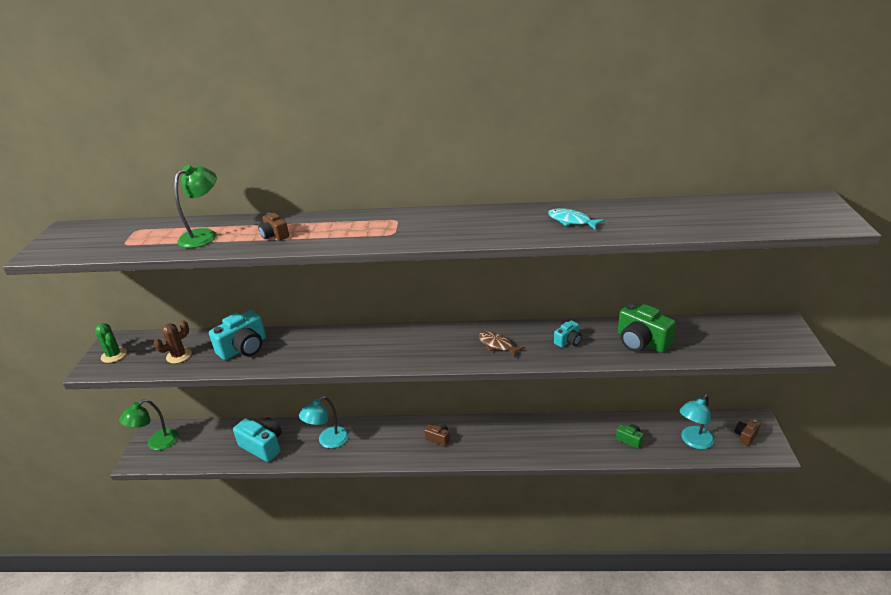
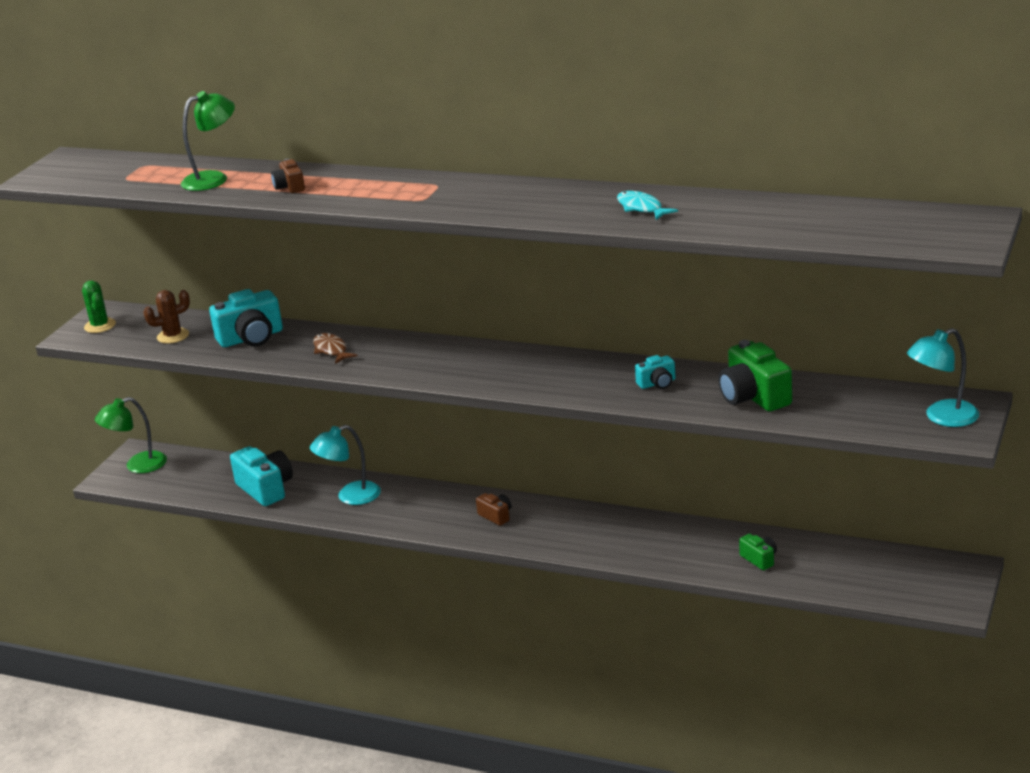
camera: 20 degrees right, 5 degrees down
brown fish [478,332,525,357] -> brown fish moved to [313,333,358,364]
turquoise lamp [680,394,715,449] -> turquoise lamp moved to [907,328,979,427]
brown camera [735,419,761,446] -> none

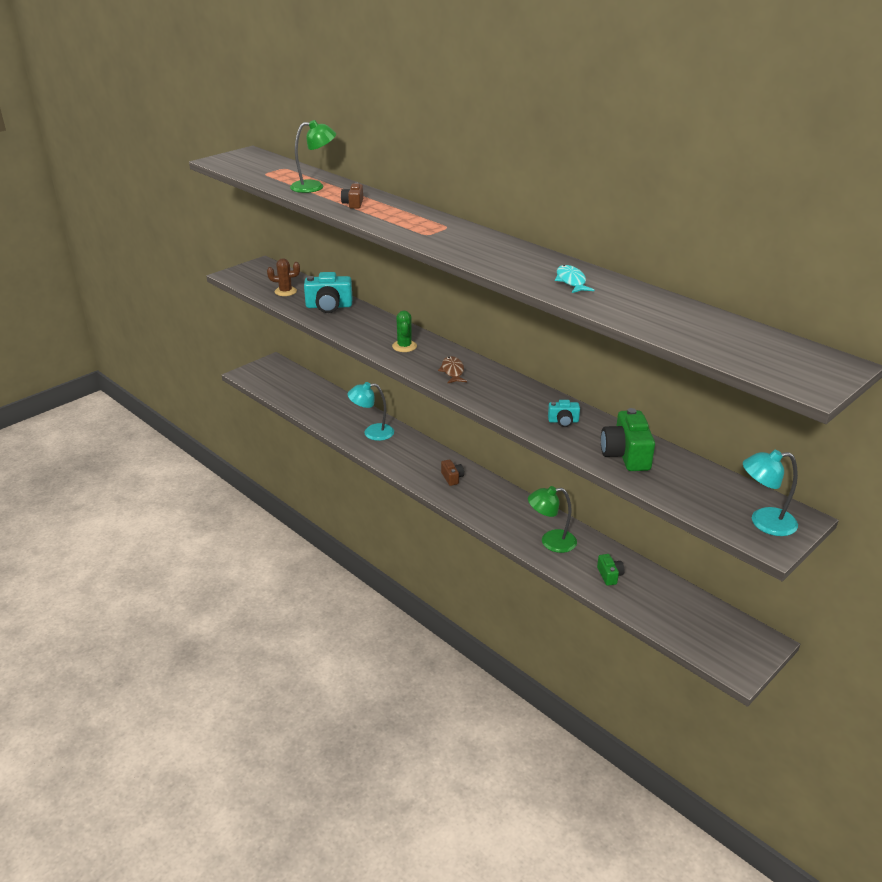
camera: 20 degrees right, 5 degrees up
green cactus [82,280,116,333] -> green cactus moved to [392,310,417,352]
green lamp [95,397,167,473] -> green lamp moved to [528,486,577,553]
turquoise camera [230,446,293,506] -> none
brown fish [313,333,358,364] -> brown fish moved to [438,356,467,384]

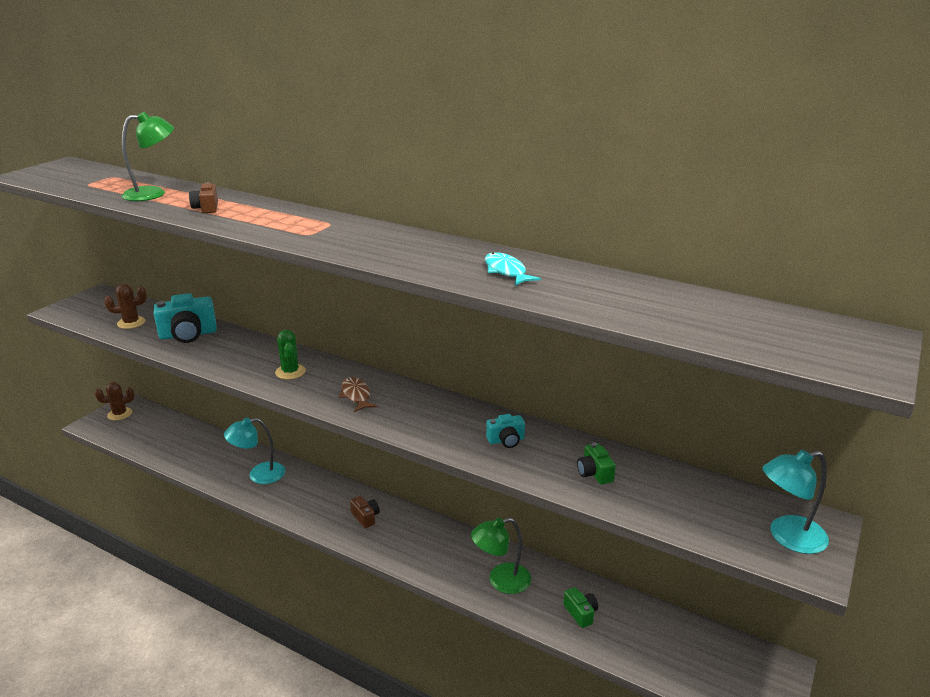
camera: 15 degrees left, 5 degrees down
green camera [601,408,655,471] -> green camera [577,442,616,484], size x0.53
none -> brown cactus [95,382,134,420]

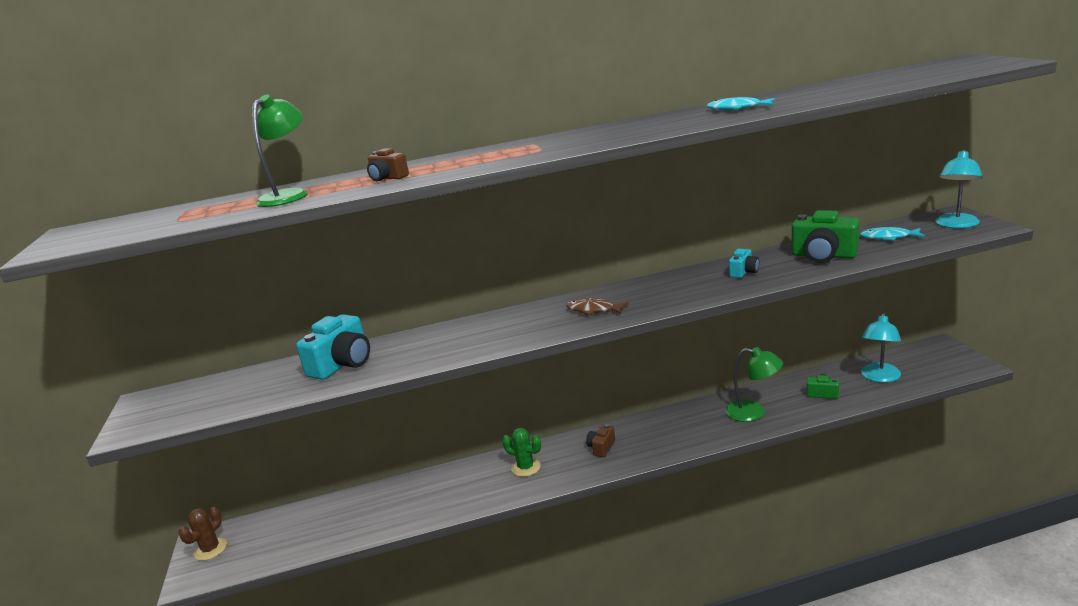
camera: 40 degrees left, 5 degrees down
brown cactus [104,284,147,329] -> none
turquoise lamp [224,418,285,484] -> turquoise lamp moved to [861,312,901,383]
green cactus [275,330,306,380] -> green cactus moved to [502,428,541,477]
brown camera [350,496,380,528] -> brown camera turned 75 degrees counterclockwise [586,424,615,457]
green lamp [471,517,531,594] -> green lamp turned 90 degrees counterclockwise [725,347,783,422]
green camera [577,442,616,484] -> green camera [792,210,860,263], size x1.88
none -> turquoise fish [860,227,925,241]

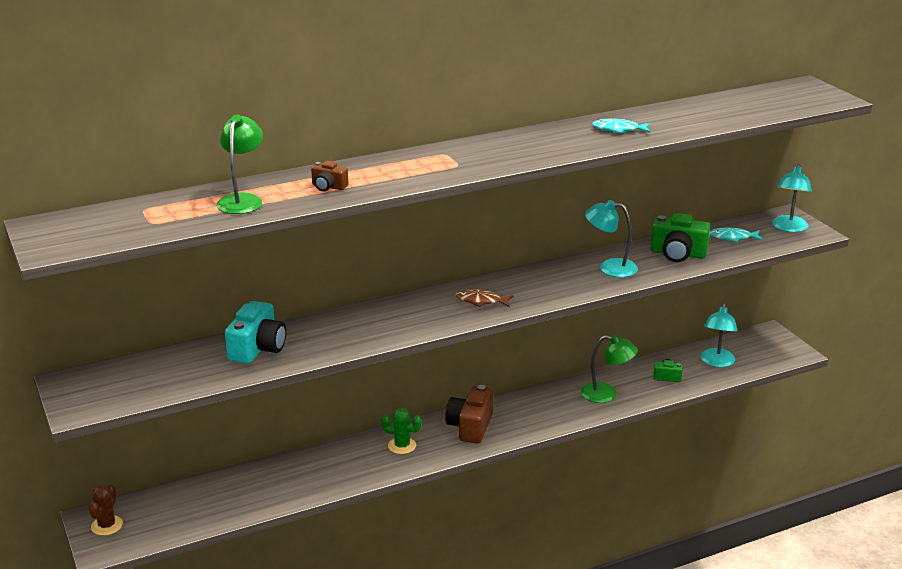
camera: 15 degrees left, 5 degrees up
brown camera [586,424,615,457] -> brown camera [446,385,493,444], size x1.88
turquoise camera [729,249,759,278] -> turquoise lamp [585,200,638,277]

